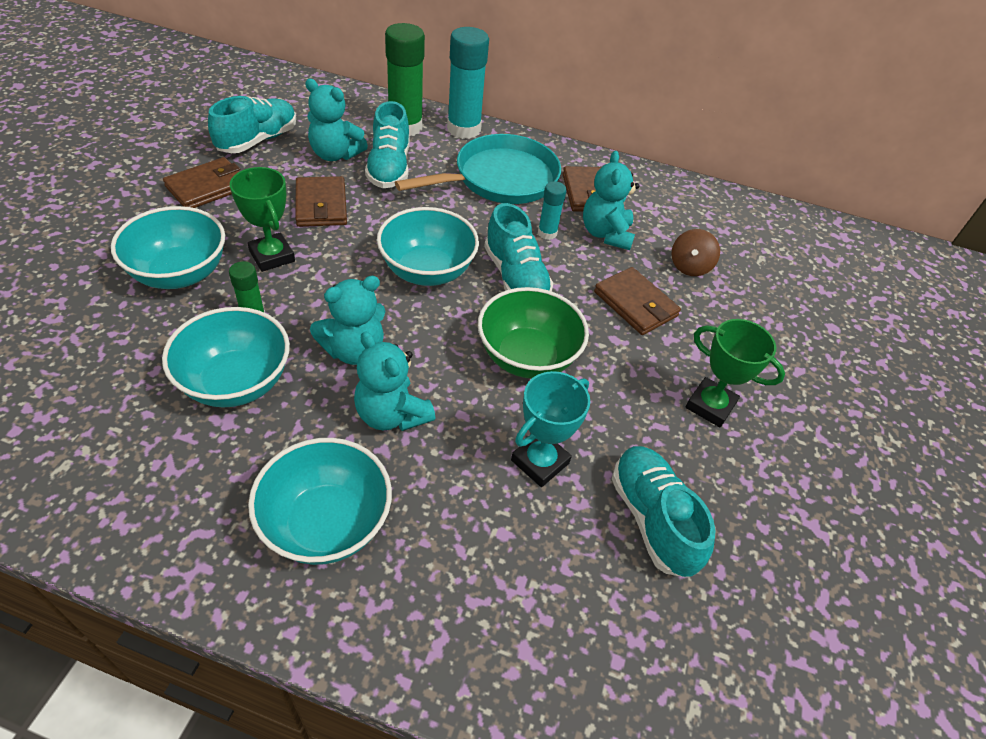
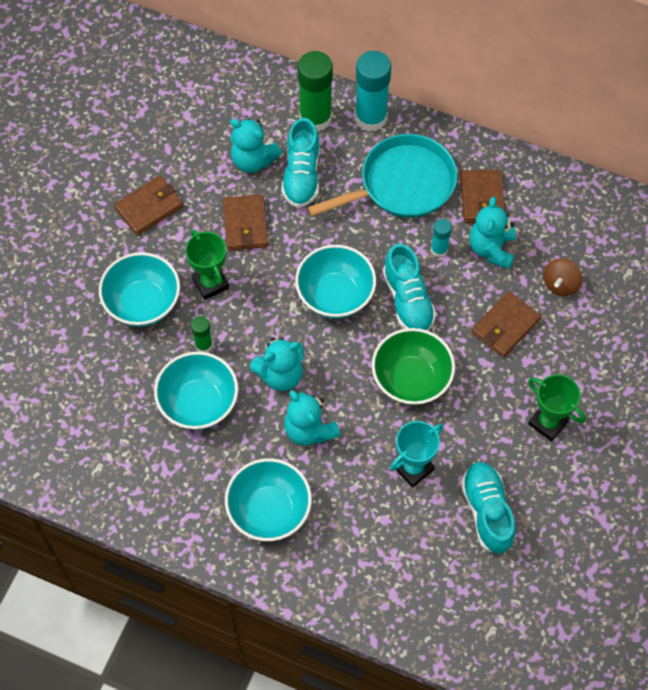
camera: 10 degrees right, 15 degrees up
turquoise shoe [208,96,296,153] -> none
brown wallet [594,267,681,335] -> brown wallet turned 75 degrees clockwise [472,291,541,358]

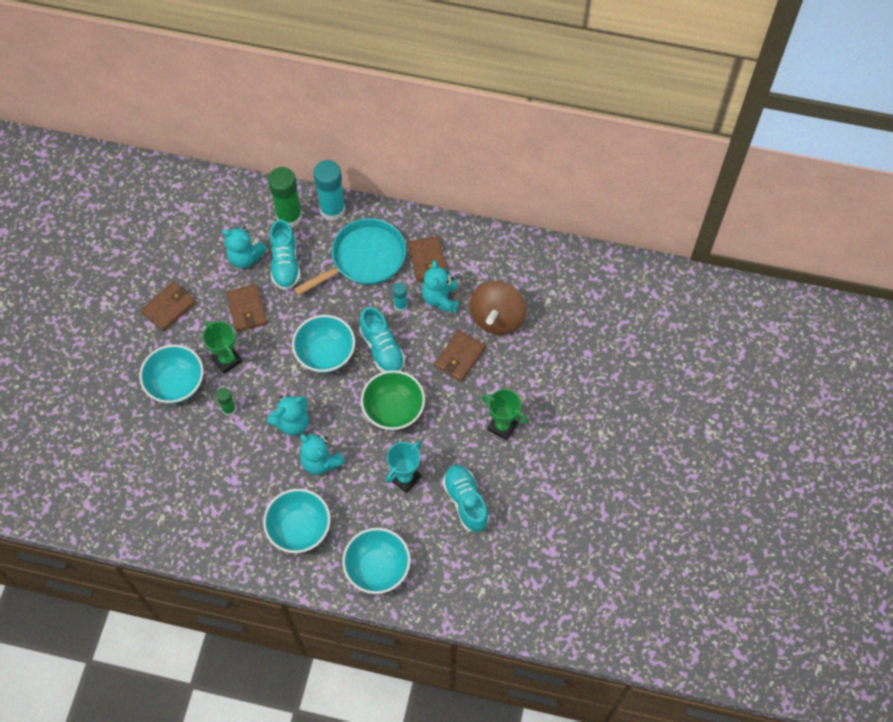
camera: 10 degrees left, 0 degrees up
turquoise bowl [154,352,238,430] -> turquoise bowl moved to [342,528,411,594]
brown spinning top [543,258,582,296] -> brown spinning top [470,281,526,335], size x1.88

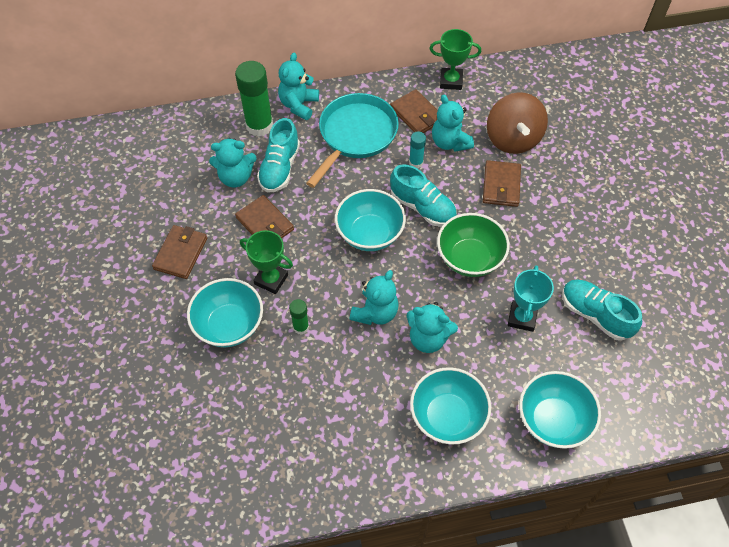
camera: 25 degrees left, 5 degrees down
turquoise shoe [270,219,300,290] -> turquoise shoe turned 45 degrees clockwise [257,118,300,193]
turquoise glue stick [313,160,346,221] -> turquoise teddy bear [278,53,319,120]
green trophy [481,389,528,440] -> green trophy moved to [429,29,481,90]

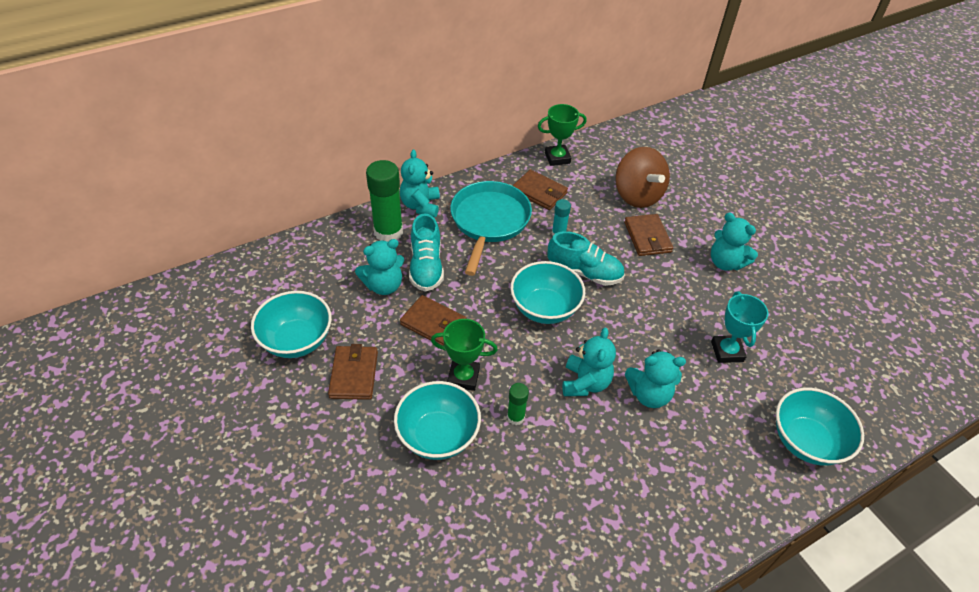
camera: 20 degrees left, 10 degrees down
turquoise bowl [410,367,491,445] -> turquoise bowl moved to [251,291,332,358]
turquoise teddy bear [432,95,474,151] -> turquoise teddy bear moved to [711,213,758,270]
green bowl [437,213,510,277] -> none
turquoise shoe [562,279,642,341] -> none

